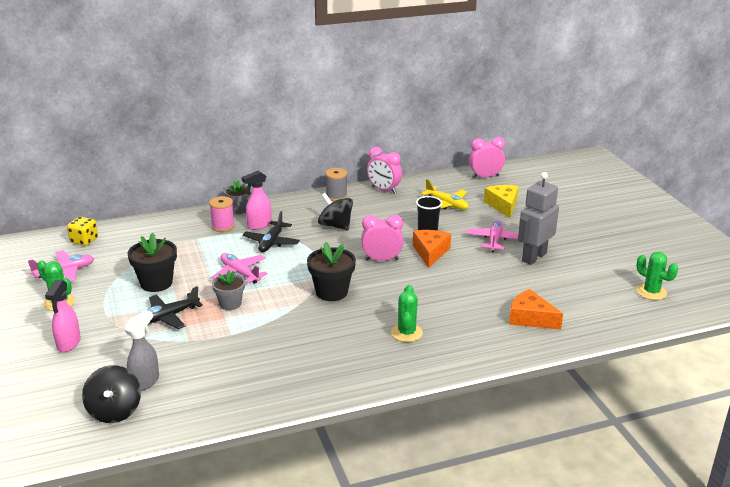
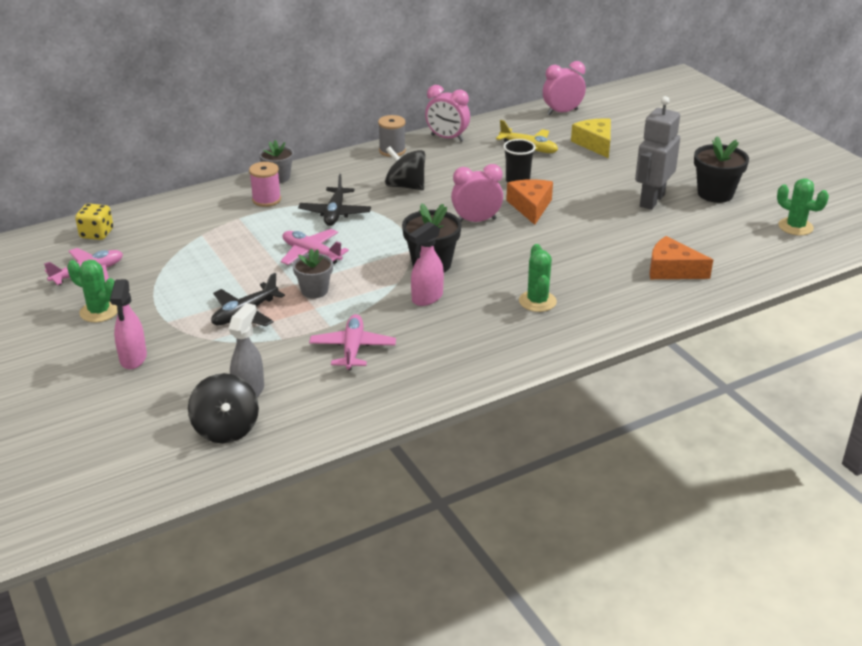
camera: 10 degrees left, 5 degrees up
black flower pot [128,233,177,292] -> black flower pot moved to [694,136,749,203]
pink spray bottle [242,171,272,230] -> pink spray bottle moved to [409,222,444,306]
pink plane [466,219,518,252] -> pink plane moved to [309,314,396,370]

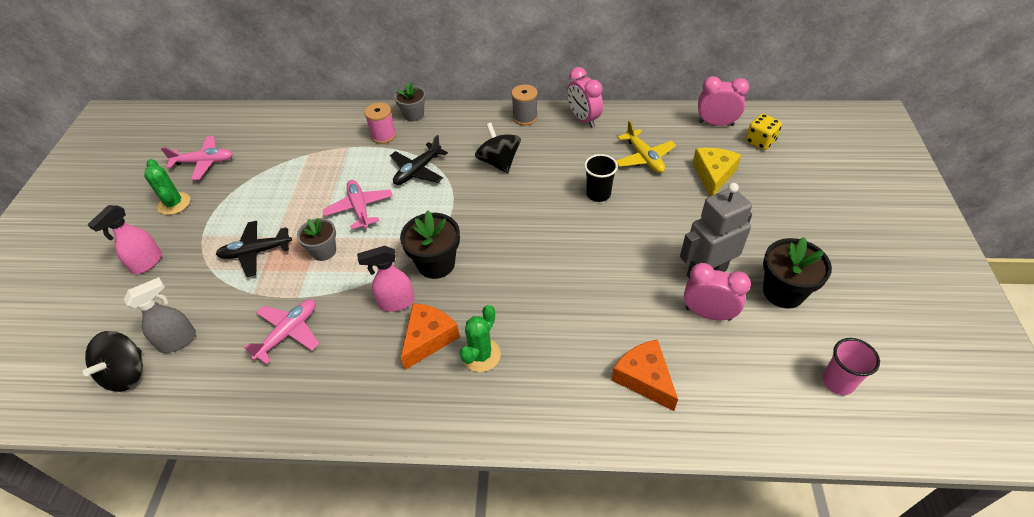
camera: 35 degrees right, 15 degrees up
yellow dice [75,203,113,240] -> yellow dice moved to [746,114,782,150]
pink clock [451,164,503,222] -> pink clock moved to [684,263,751,321]
orange cheese [506,179,553,225] -> orange cheese moved to [401,303,460,370]
green cactus [777,178,829,235] -> pink cup [822,338,880,395]

